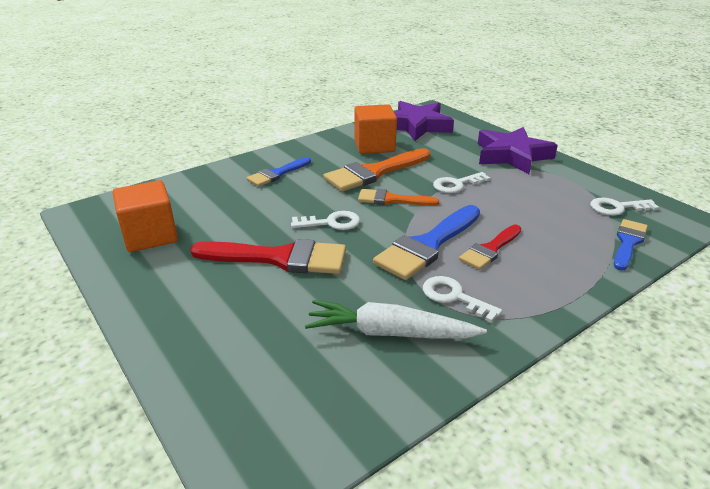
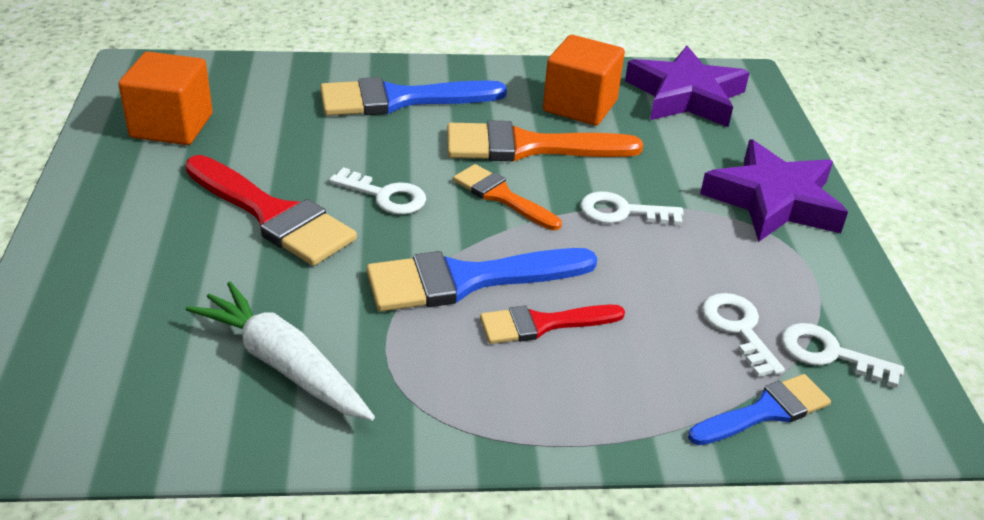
camera: 30 degrees right, 5 degrees up
blue brush [246,157,311,187] -> blue brush [320,77,507,116], size x1.66
white key [423,276,502,322] -> white key moved to [702,293,785,377]

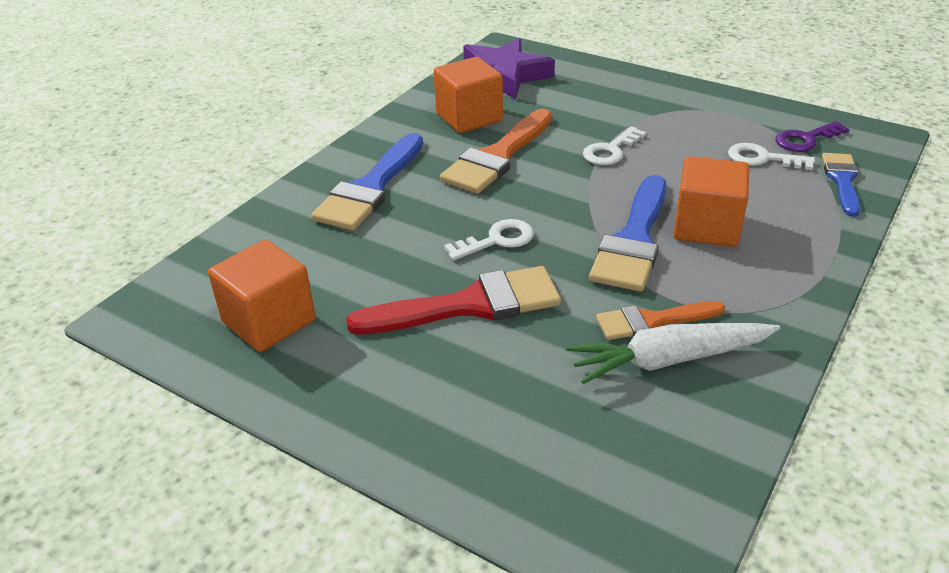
camera: 50 degrees left, 0 degrees up
orange brush [453,164,562,230] -> orange brush moved to [596,301,725,340]
red brush [480,305,625,344] -> orange cube [673,156,749,247]
purple star [700,140,848,242] -> none
white key [782,323,904,388] -> purple key [775,121,849,152]

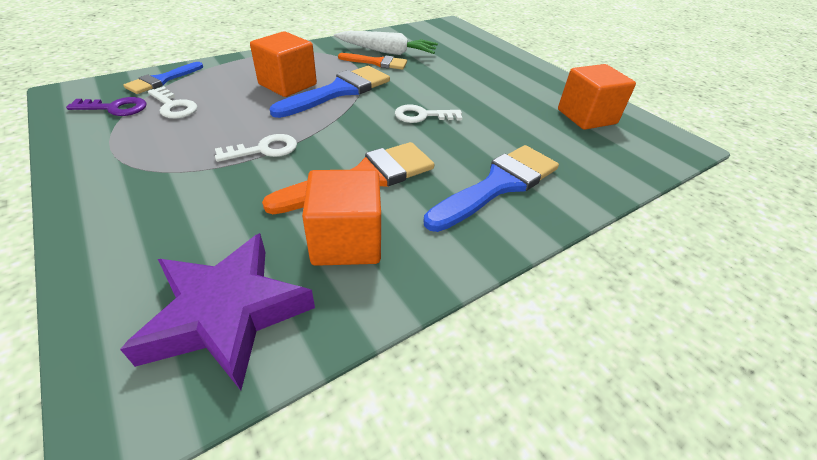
camera: 160 degrees left, 5 degrees up
red brush [346,266,561,335] -> none

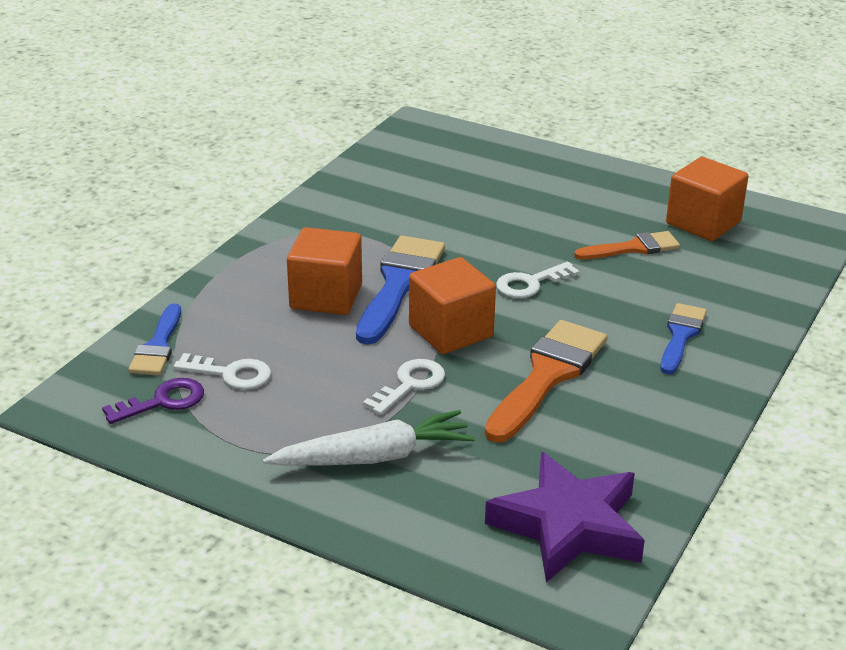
camera: 25 degrees left, 10 degrees down
orange cube [302,170,381,266] -> orange cube moved to [409,257,496,354]
white carrot [334,31,438,55] -> white carrot moved to [263,410,475,466]
orange brush [338,53,407,70] -> orange brush moved to [574,231,680,259]
blue brush [424,145,559,232] -> blue brush [660,303,707,374], size x0.60

